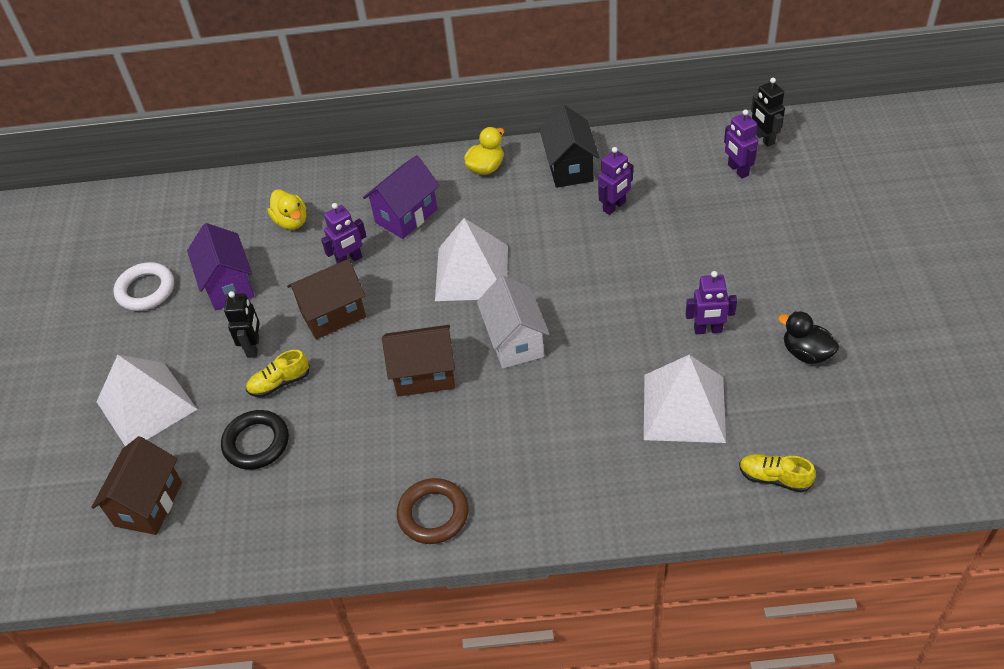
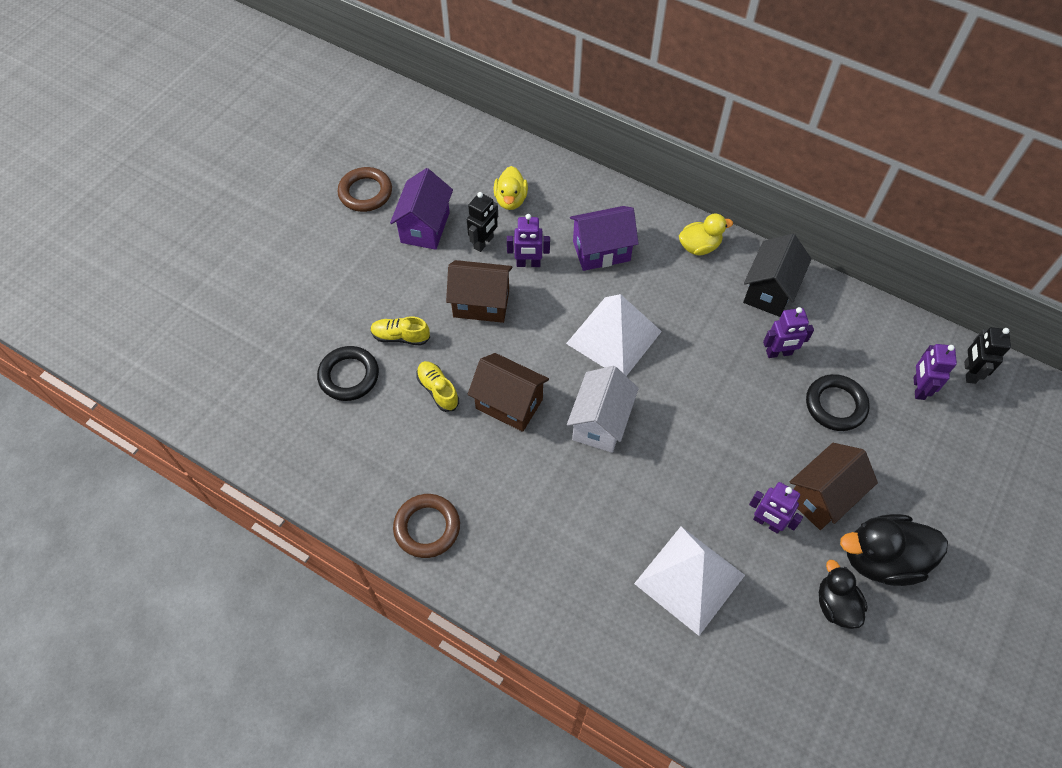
camera: 30 degrees right, 10 degrees up
brown house [91,436,182,535] -> brown house moved to [790,443,878,530]
white pyramid [97,355,197,446] -> none
white ring [114,262,174,311] -> brown ring [337,167,392,212]
black robot [224,291,260,358] -> black robot moved to [467,192,498,252]
yellow shoe [739,454,816,493] -> yellow shoe moved to [416,361,459,412]
none -> black ring [806,374,870,431]
none -> black duck [840,514,948,586]

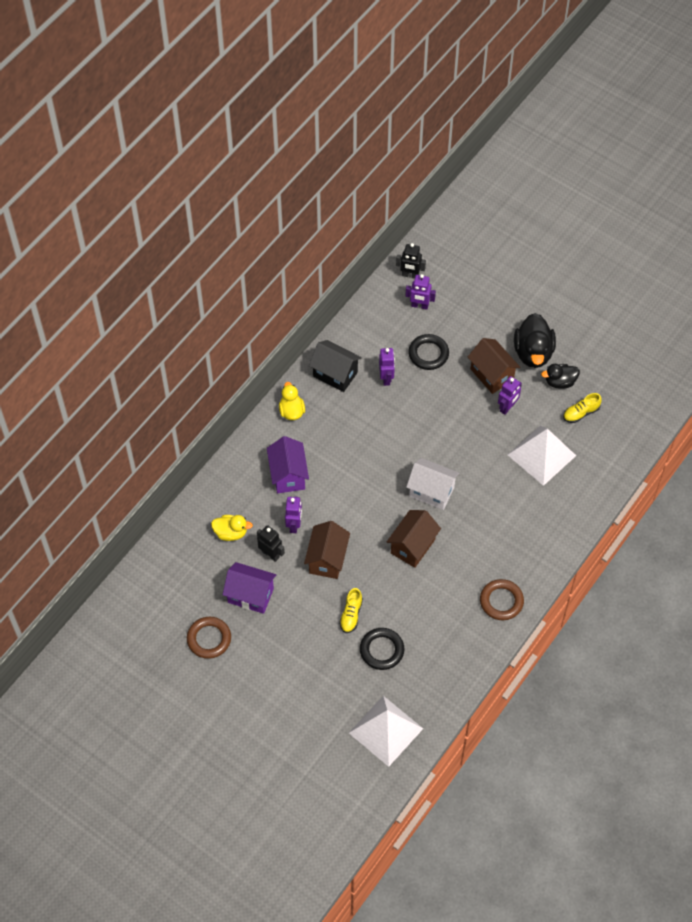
camera: 85 degrees left, 0 degrees up
yellow shoe [416,361,459,412] -> yellow shoe moved to [563,393,602,423]
white pyramid [566,294,662,376] -> white pyramid moved to [349,696,423,767]

